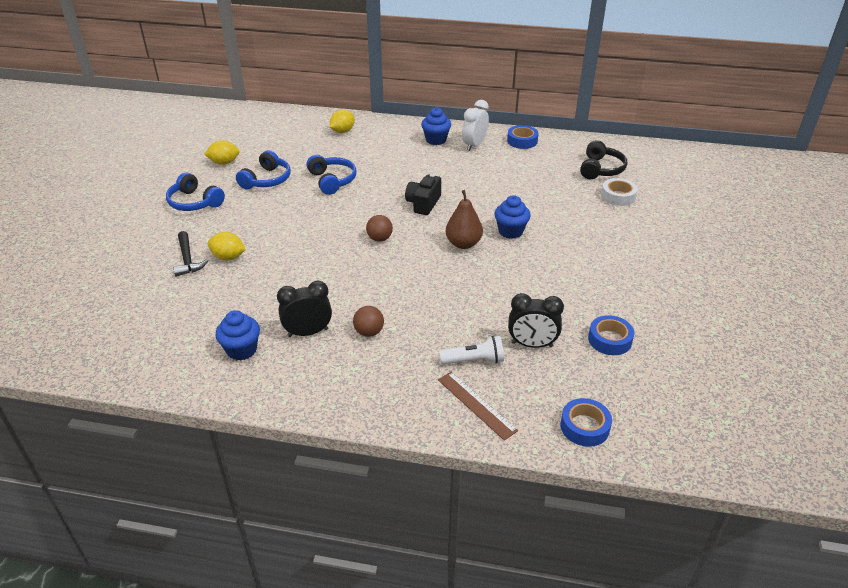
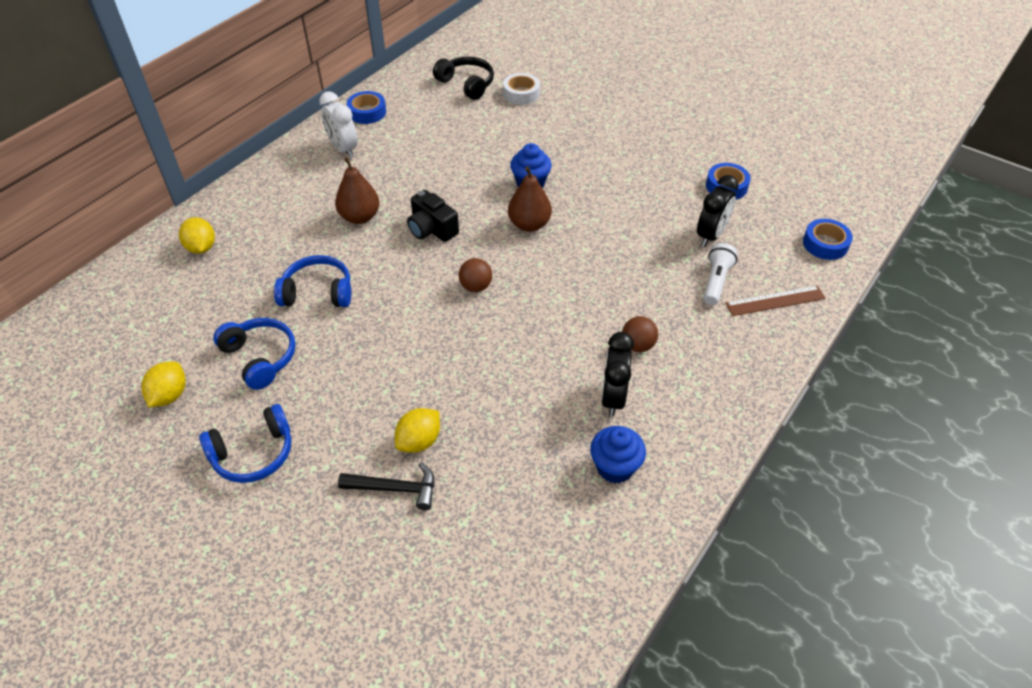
camera: 65 degrees left, 10 degrees up
blue cupcake [421,107,451,145] -> none
none -> brown pear [335,157,380,224]

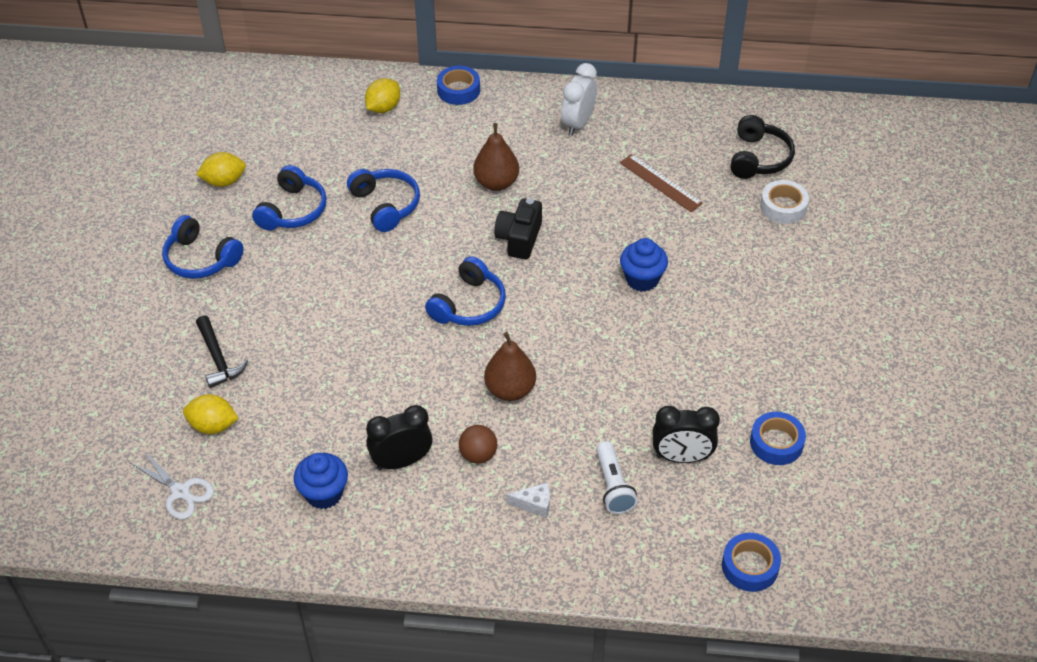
camera: 60 degrees right, 0 degrees up
blue tape [346,91,386,124] -> blue tape moved to [437,66,480,105]
yellow lemon [395,408,440,453] -> yellow lemon moved to [183,394,239,434]
brown ball [459,258,492,292] -> blue headphones [425,256,506,326]
brown pear [508,166,552,232] -> brown pear moved to [484,332,536,401]
white flashlight [704,243,738,305] -> white flashlight turned 90 degrees clockwise [596,441,638,514]
brown ruler [726,285,826,316] -> brown ruler moved to [620,154,703,212]
none -> white scissors [129,450,214,519]
none -> white cheese [506,483,550,518]

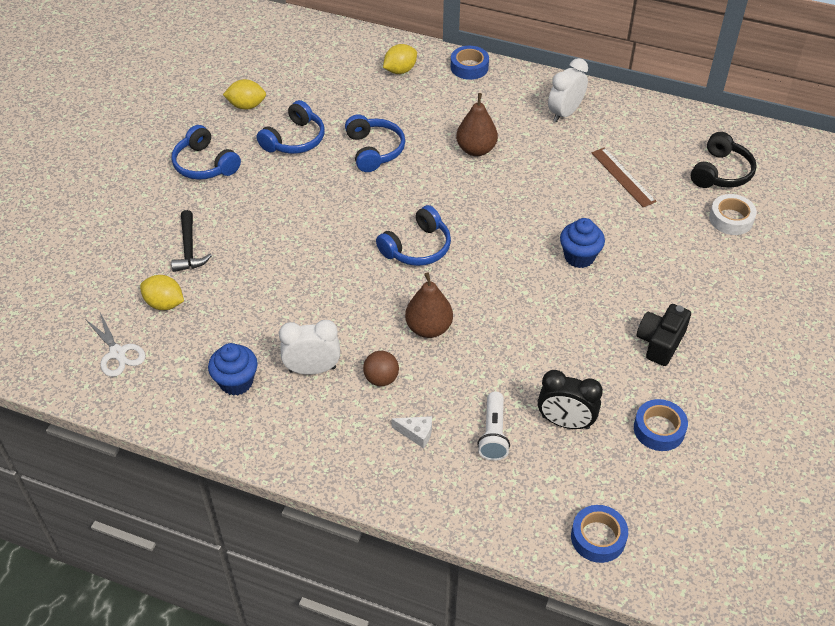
camera: 15 degrees right, 0 degrees up
black clock [366,405,433,470] -> white clock [279,320,340,375]
black camera [494,198,542,259] -> black camera moved to [637,304,691,366]

